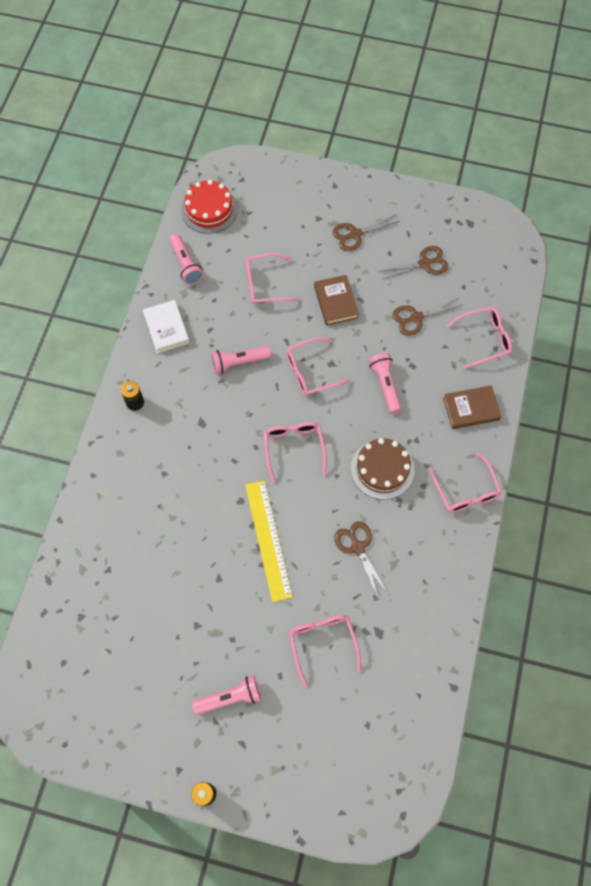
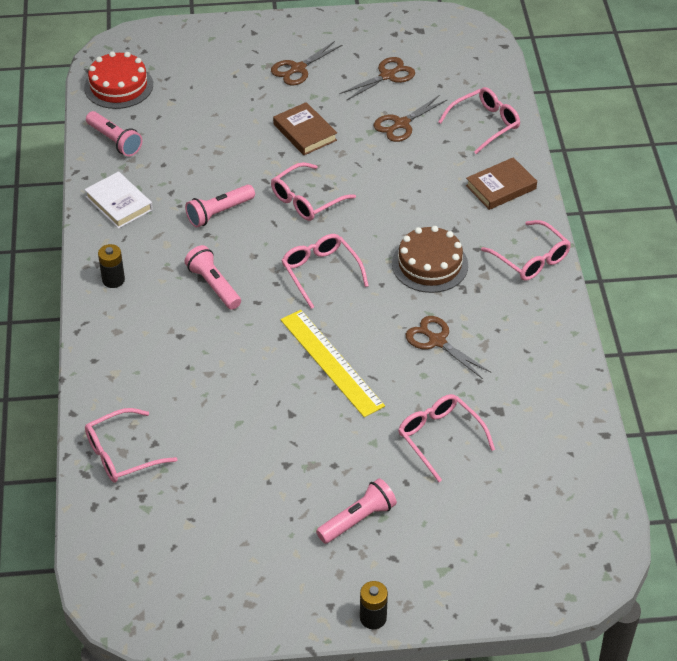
camera: 20 degrees left, 20 degrees down
pink glasses [245,253,300,304] -> pink glasses moved to [85,408,177,483]
pink flashlight [369,353,401,414] -> pink flashlight moved to [184,245,241,310]

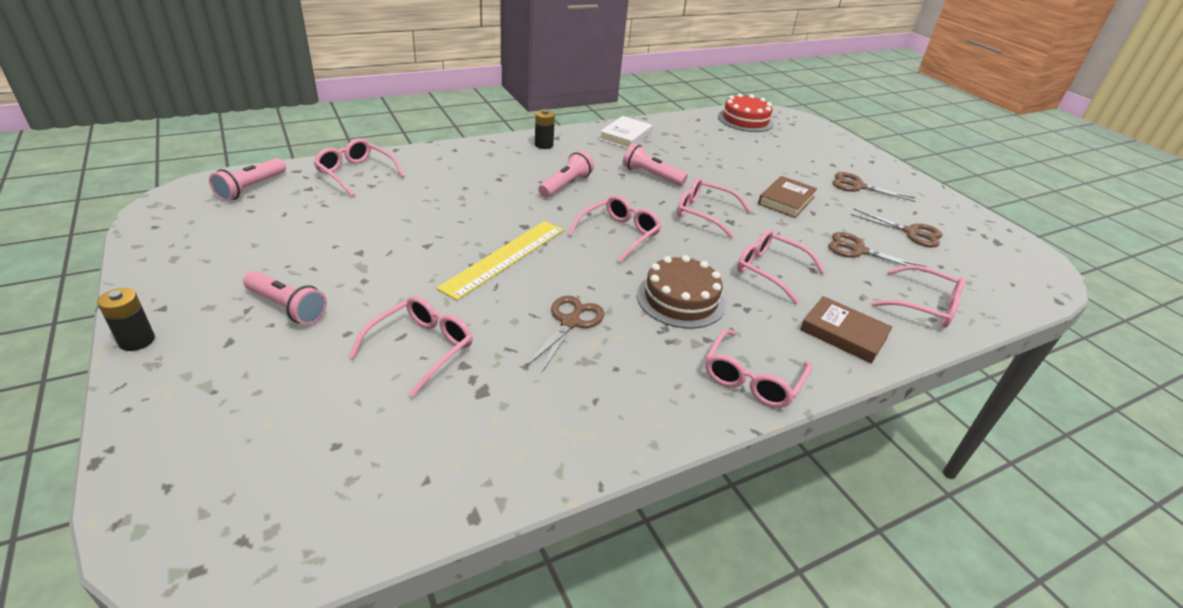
camera: 65 degrees right, 10 degrees down
pink flashlight [86,111,142,156] -> pink flashlight moved to [209,158,286,201]
none -> pink glasses [737,230,825,304]

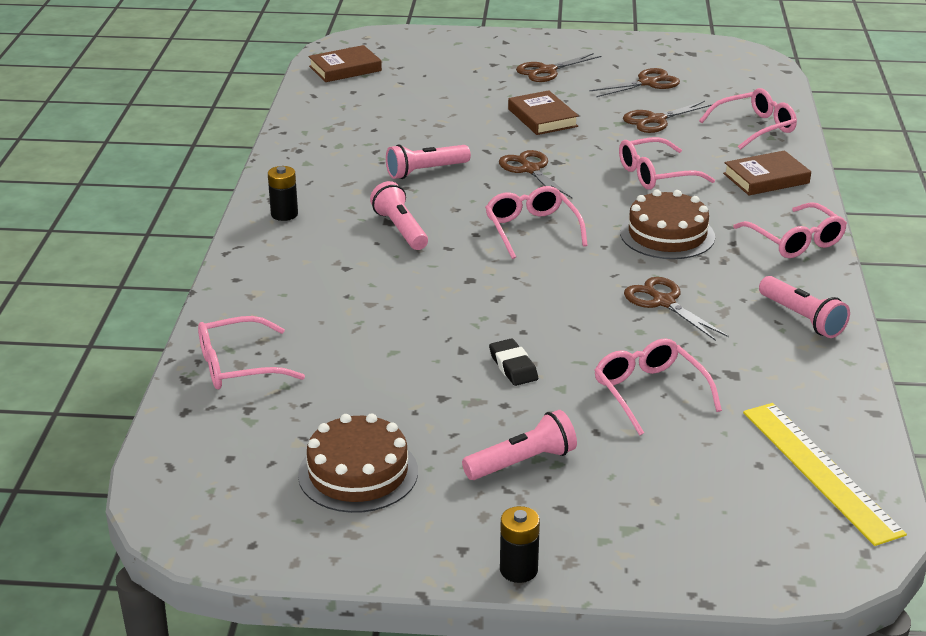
camera: 55 degrees left, 5 degrees down
pink flashlight [209,158,286,201] -> pink flashlight moved to [759,276,850,338]
yellow ruler [436,221,563,300] -> yellow ruler moved to [743,403,907,546]
white book [599,116,652,148] -> none
pink glasses [677,177,751,238] -> brown scissors [499,150,572,198]
red cake [718,93,774,132] -> brown book [308,45,382,82]
none -> brown cake [298,413,418,513]
none -> black eraser [489,339,538,386]

